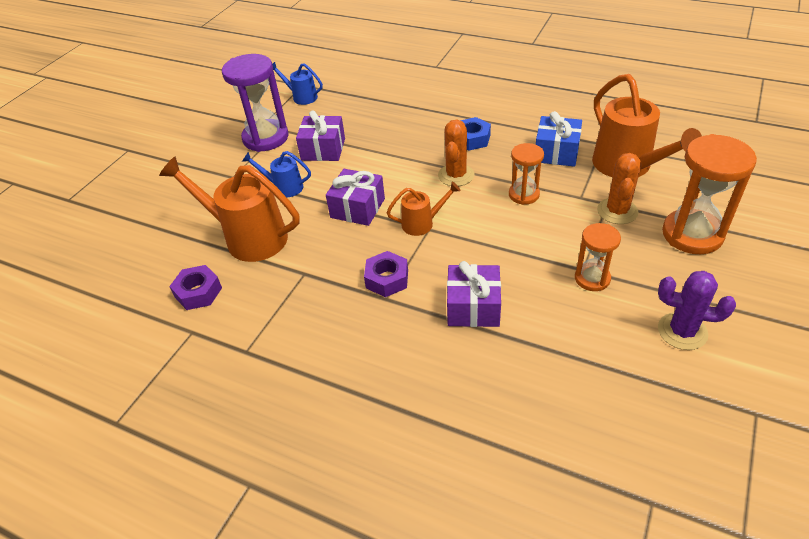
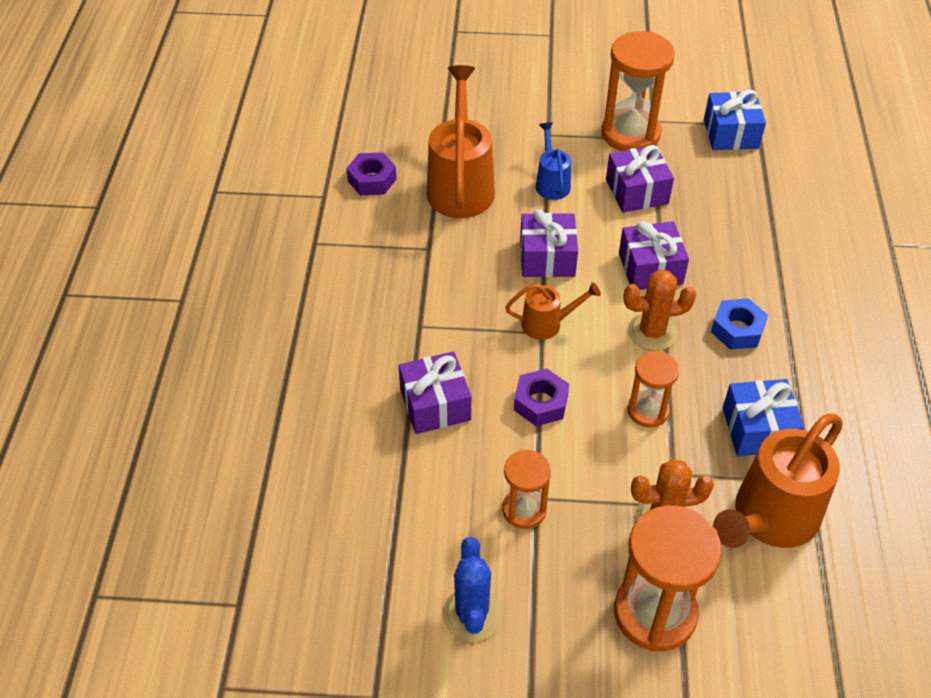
camera: 65 degrees right, 5 degrees up
purple hourglass [222,54,289,152] -> orange hourglass [601,31,675,151]
blue watering can [272,62,323,105] -> blue gift [704,90,766,150]
purple nut [364,251,408,297] -> purple nut moved to [514,368,569,426]
orange watering can [387,181,461,236] -> orange watering can turned 60 degrees counterclockwise [505,282,601,340]
purple cactus [658,271,736,350] -> blue cactus [443,537,502,642]
none -> purple gift [619,221,689,290]

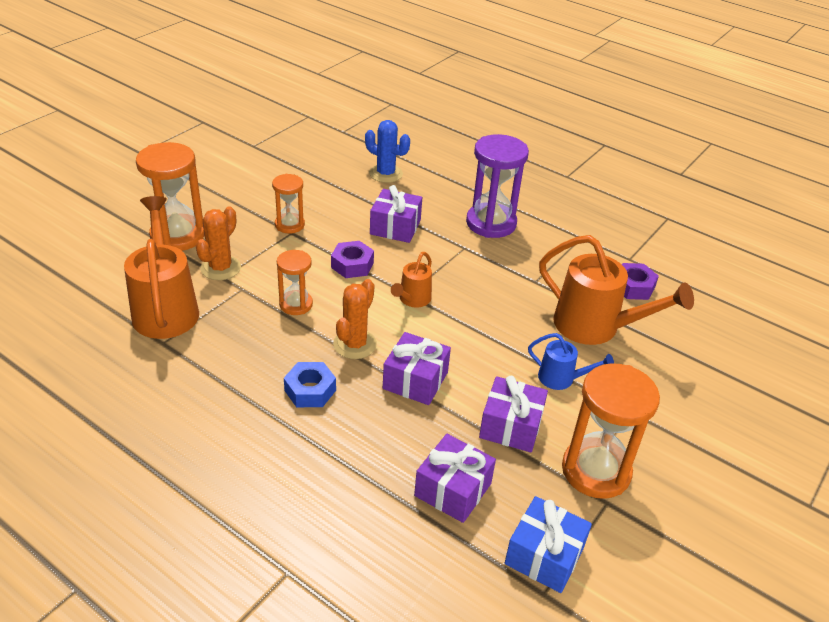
camera: 120 degrees right, 10 degrees down
blue cactus [443,537,502,642] -> blue cactus moved to [365,120,410,183]
purple gift [520,209,578,277] -> purple gift moved to [414,434,496,523]
blue gift [723,379,804,456] -> none
none -> purple hourglass [466,134,529,238]

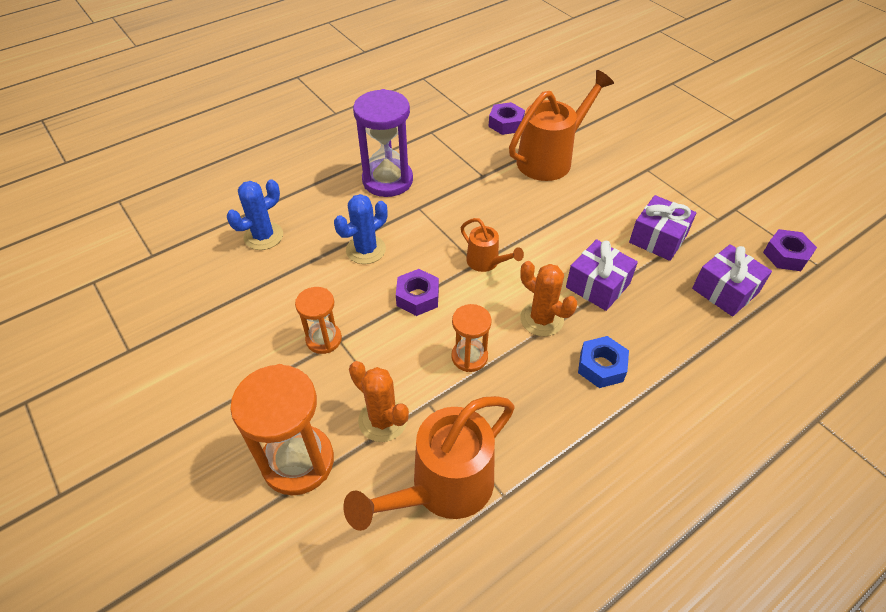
camera: 70 degrees left, 10 degrees up
orange watering can [124,196,199,339] -> orange watering can turned 45 degrees counterclockwise [343,396,515,531]
purple gift [370,185,422,243] -> blue cactus [334,194,387,264]
blue gift [505,496,592,593] -> purple nut [763,229,817,271]
blue watering can [528,333,614,390] -> none
orange hourglass [562,363,660,499] -> none

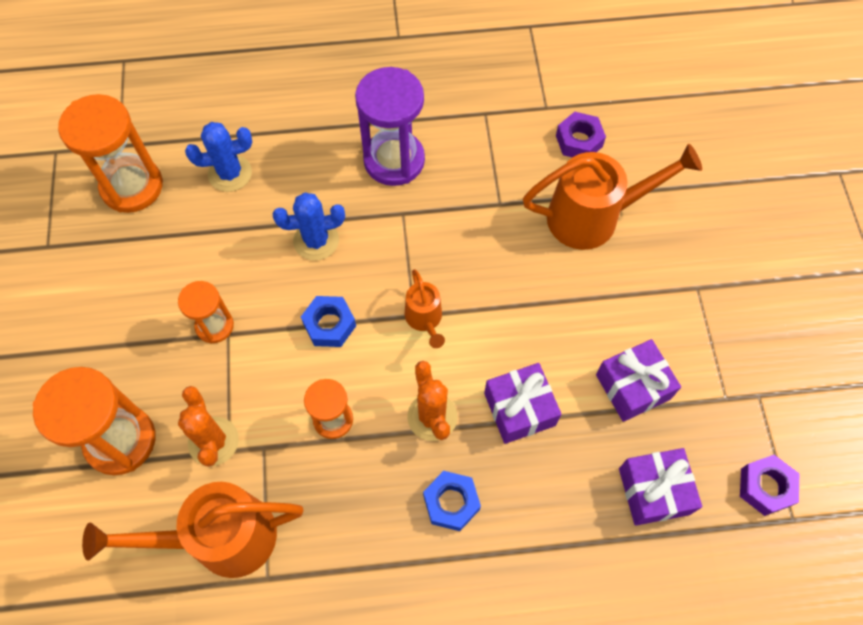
camera: 30 degrees right, 15 degrees up
purple nut [396,269,439,316] -> blue nut [301,296,356,347]
none -> orange hourglass [58,94,163,213]

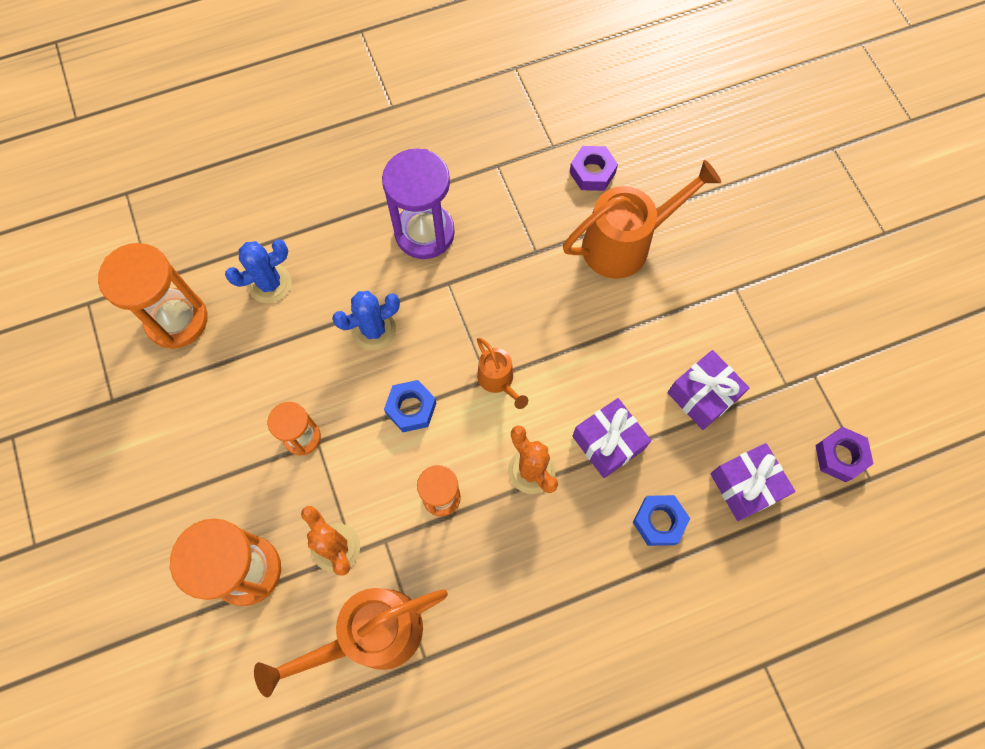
camera: 15 degrees left, 5 degrees up
blue nut [423,471,481,531] -> blue nut moved to [633,495,690,546]

